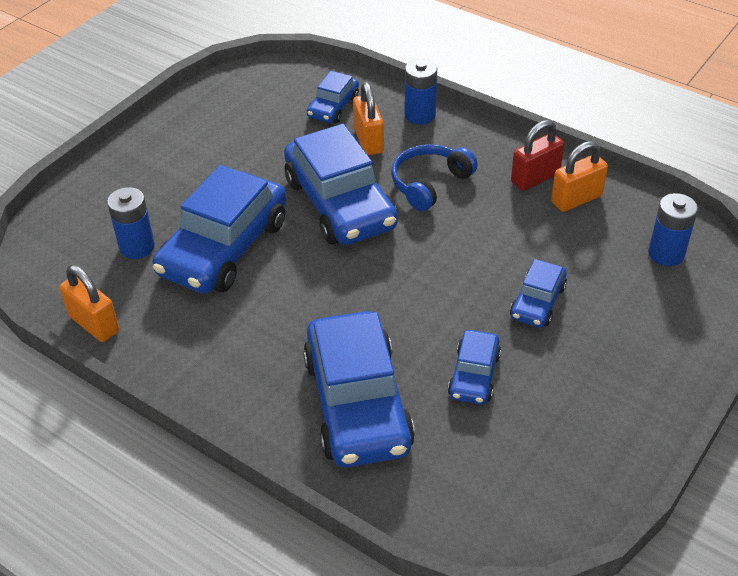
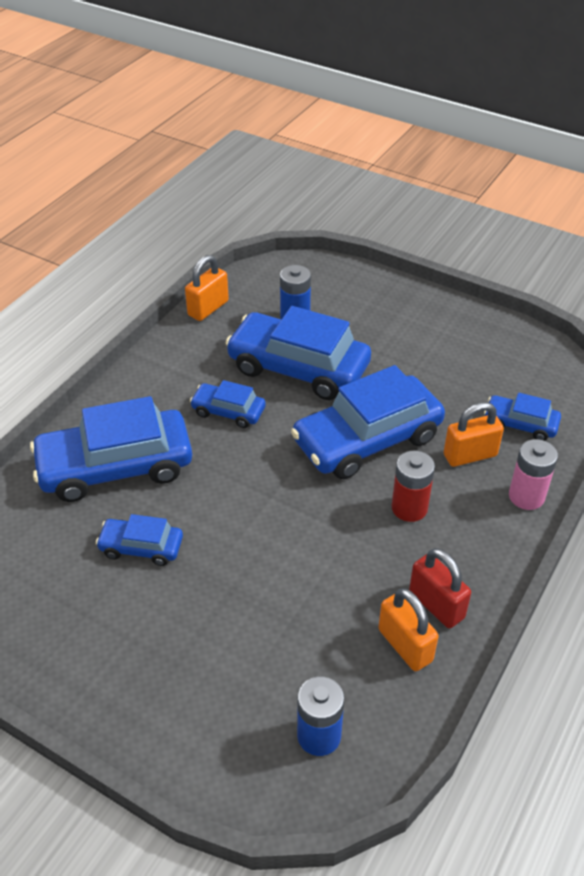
camera: 85 degrees right, 0 degrees up
blue headphones [391,144,478,211] -> red battery [392,451,435,522]
blue battery [405,59,437,125] -> pink battery [509,439,558,510]
blue car [510,259,567,328] -> blue car moved to [190,380,266,428]

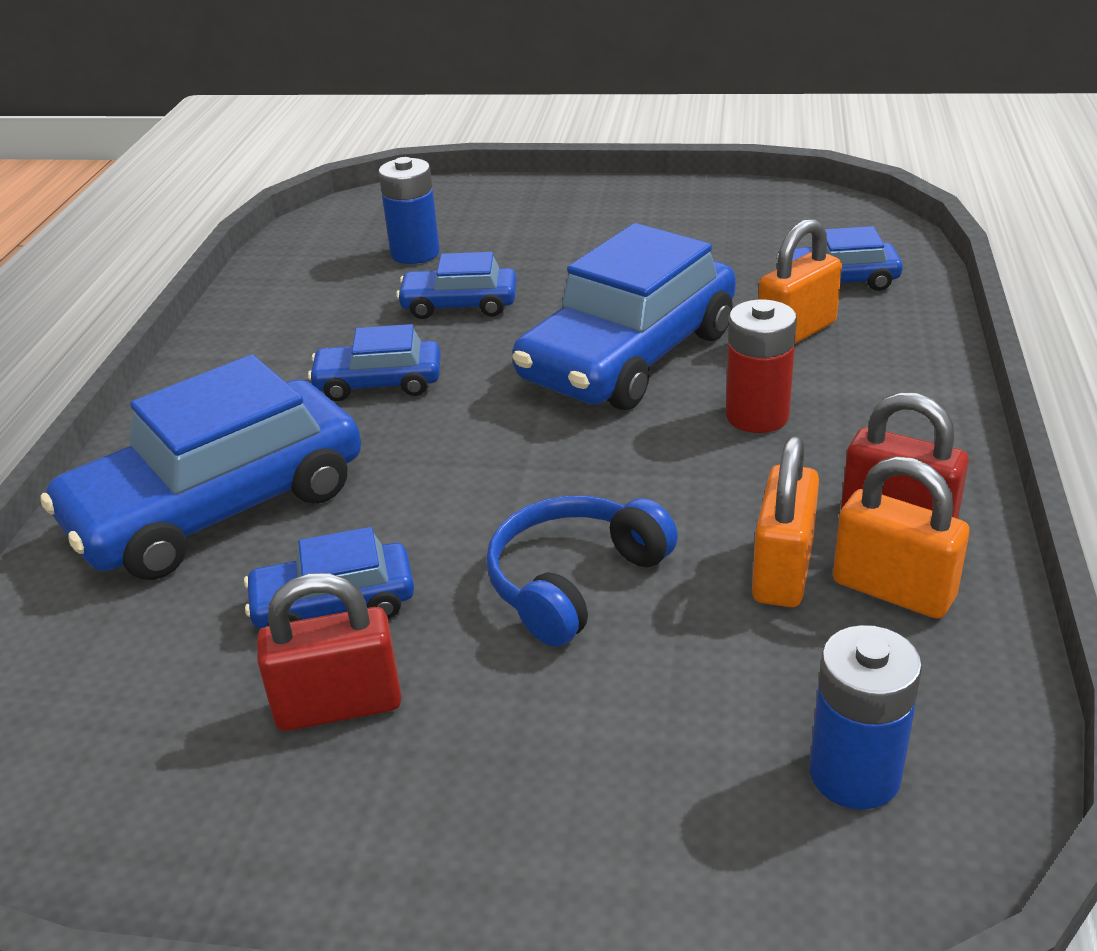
camera: 20 degrees left, 10 degrees down
orange padlock [185,255,229,321] -> orange padlock moved to [752,436,819,607]
blue car [226,306,371,400] -> blue car [396,252,517,319], size x0.50
pink battery [509,439,558,510] -> none
none -> red padlock [257,573,402,731]
none -> blue headphones [486,496,678,647]

